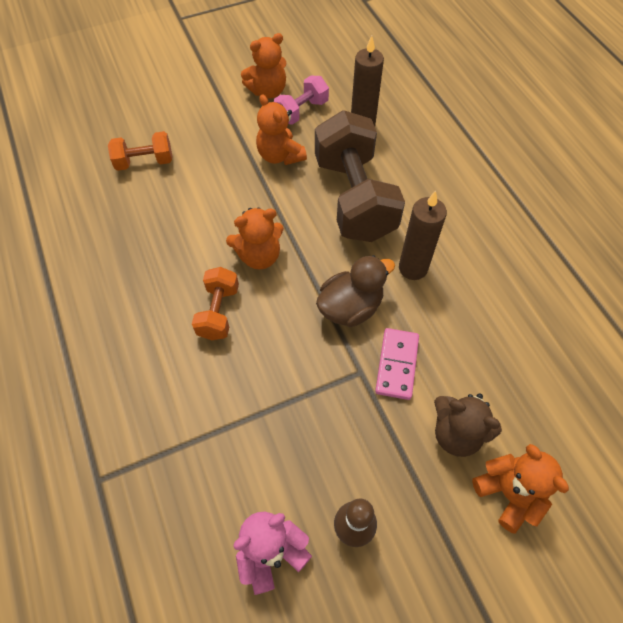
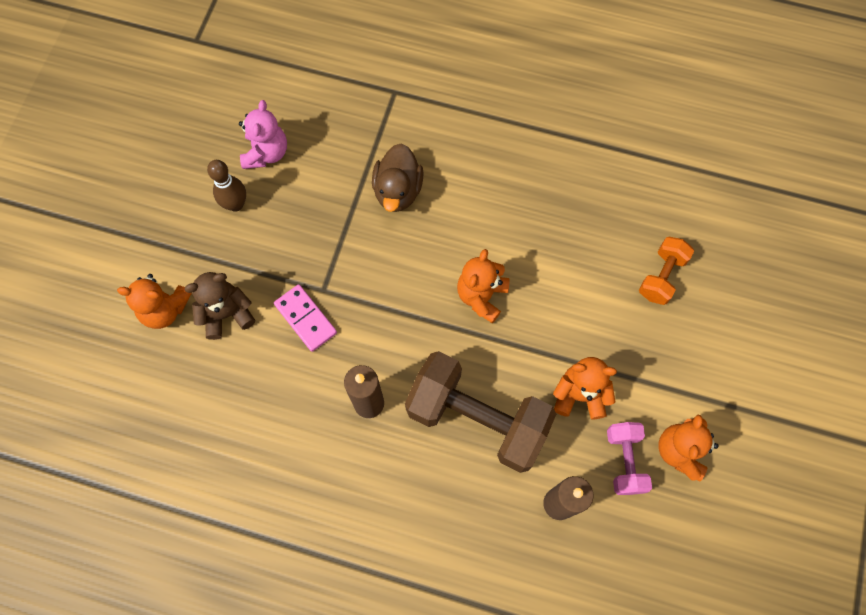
camera: 130 degrees right, 10 degrees up
orange dumbbell [192,267,239,340] -> none
brown duck [316,255,395,327] -> brown duck moved to [372,144,424,212]

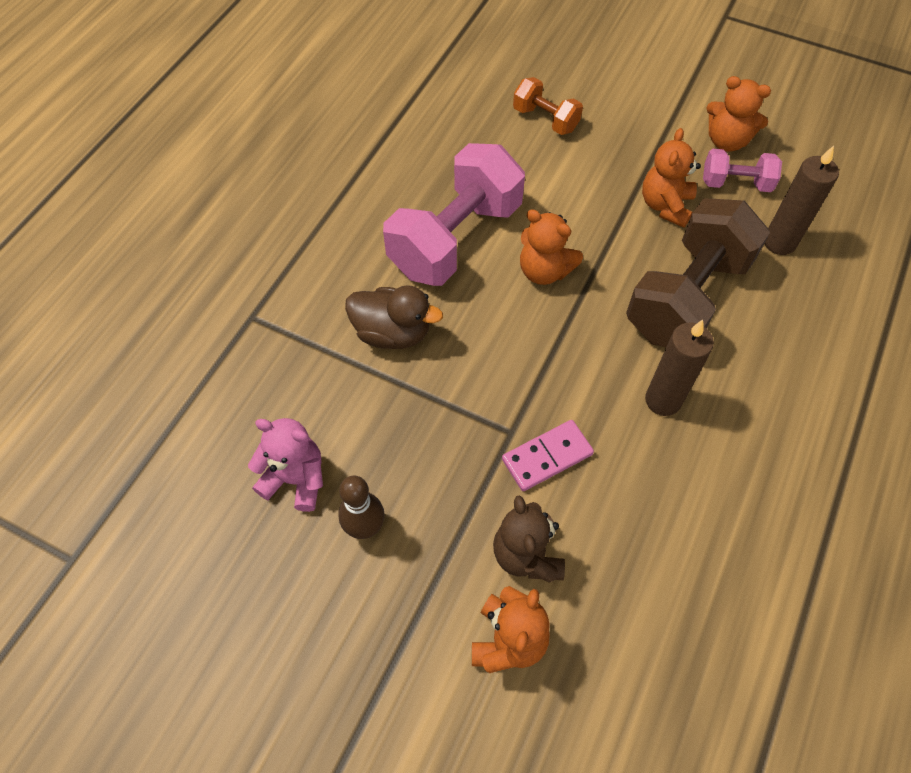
camera: 80 degrees left, 10 degrees down
none -> pink dumbbell [383,143,525,286]

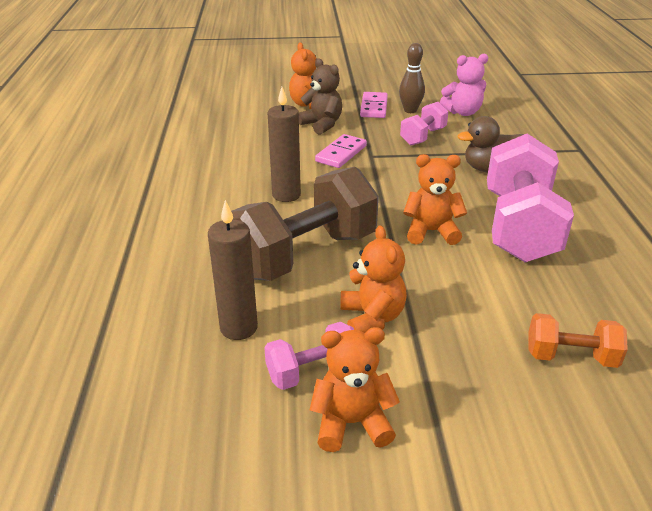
camera: 150 degrees right, 25 degrees down
brown dumbbell [626,198,770,347] -> brown dumbbell turned 45 degrees clockwise [231,167,379,281]
none -> pink domino [360,92,388,118]
none -> pink dumbbell [400,102,448,145]

